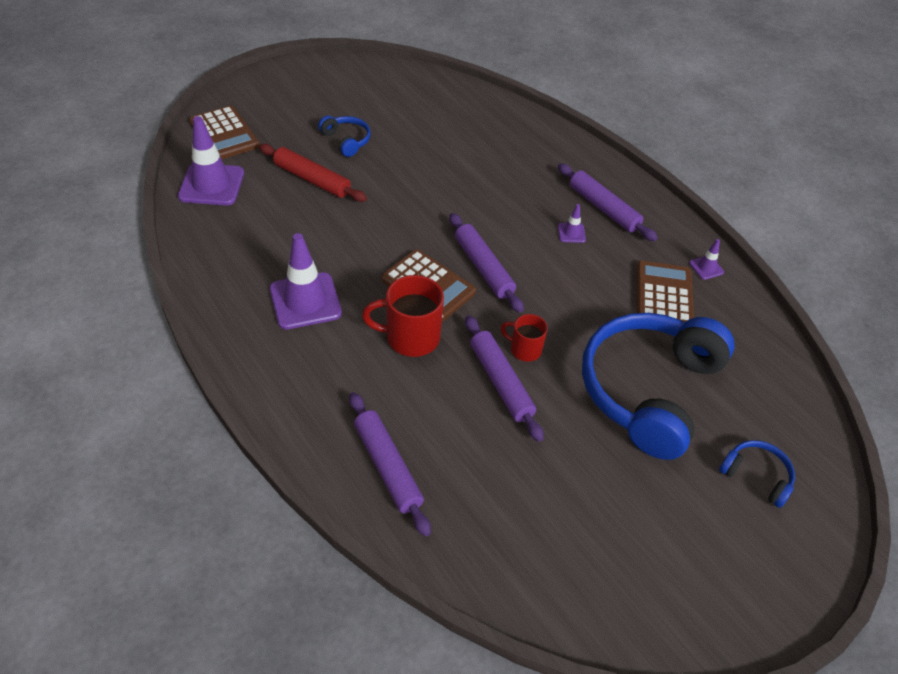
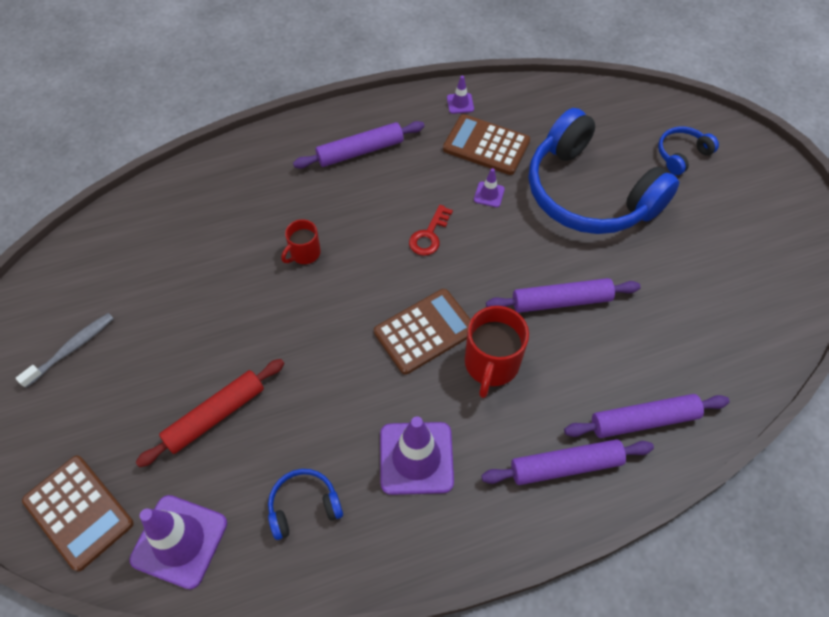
camera: 70 degrees left, 10 degrees up
brown calculator [189,106,259,159] -> brown calculator turned 60 degrees clockwise [22,456,134,572]
blue headphones [318,116,371,157] -> blue headphones moved to [268,469,343,540]
purple rolling pin [449,213,524,313] -> purple rolling pin moved to [481,439,654,485]
red mug [501,314,548,362] -> red mug moved to [281,219,321,264]
purple traffic cone [558,204,586,243] -> purple traffic cone moved to [474,168,505,207]
none -> grey toothbrush [16,313,114,388]
none -> red key [409,205,453,256]

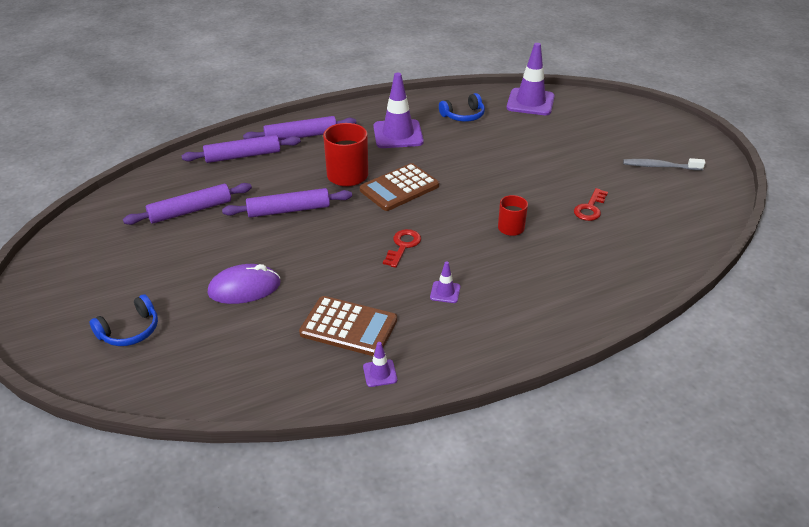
camera: 175 degrees right, 20 degrees down
grey toothbrush [16,313,114,388] -> grey toothbrush turned 60 degrees clockwise [623,158,705,171]
brown calculator [22,456,134,572] -> none
red rolling pin [136,359,285,467] -> none
purple rolling pin [293,121,425,169] -> purple rolling pin moved to [123,183,252,225]
purple traffic cone [474,168,505,207] -> purple traffic cone moved to [430,261,460,303]
blue headphones [529,108,679,234] -> purple mouse [208,264,281,304]
none -> red key [574,188,608,221]

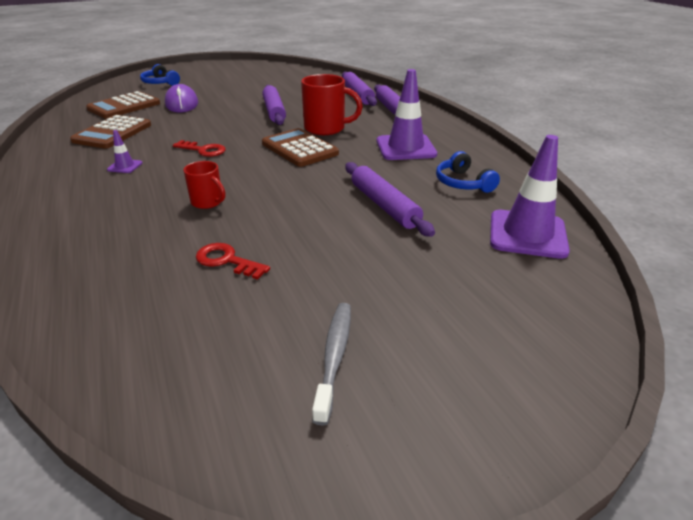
camera: 90 degrees right, 5 degrees down
purple rolling pin [123,183,252,225] -> purple rolling pin moved to [345,162,435,237]
purple traffic cone [363,342,397,387] -> none
none -> brown calculator [86,91,160,118]

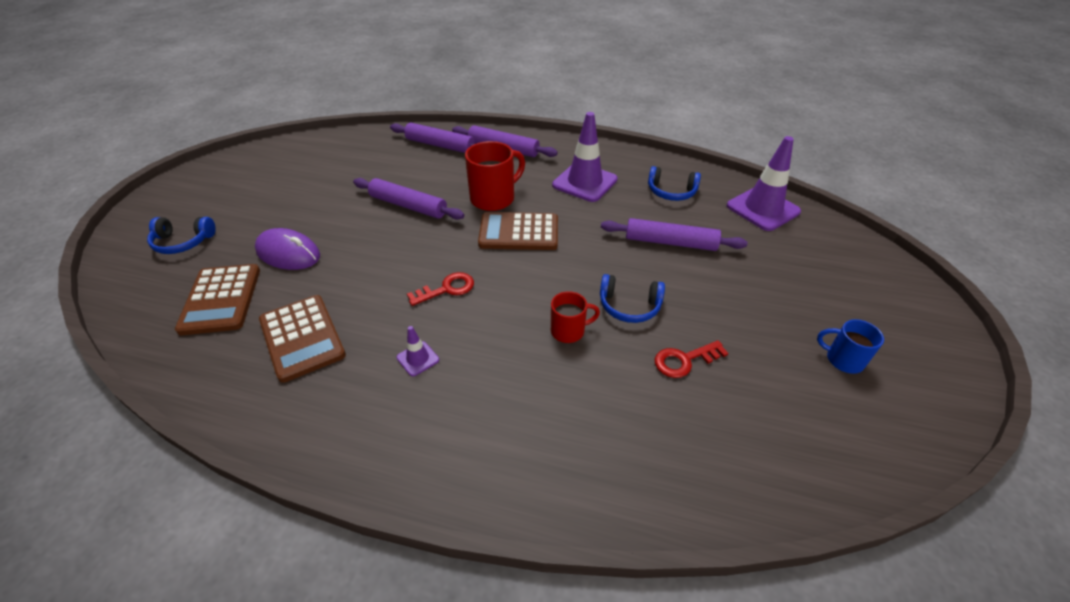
camera: 50 degrees left, 10 degrees up
grey toothbrush [312,303,351,426] -> blue mug [817,319,884,374]
none -> blue headphones [600,274,665,323]

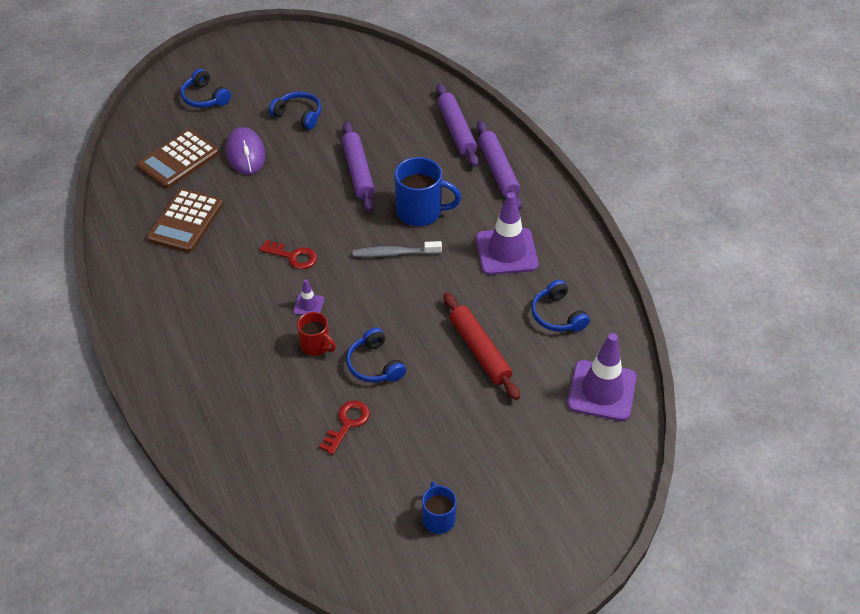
camera: 50 degrees right, 5 degrees up
purple traffic cone [396,326,439,377] -> purple traffic cone moved to [293,279,324,315]
red mug [465,141,525,211] -> blue mug [394,157,462,226]
brown calculator [478,212,558,250] -> grey toothbrush [353,241,442,257]
purple rolling pin [601,218,748,251] -> red rolling pin [443,293,520,400]
red key [655,340,728,378] -> red key turned 90 degrees clockwise [319,400,370,455]
none -> blue headphones [269,91,321,129]

